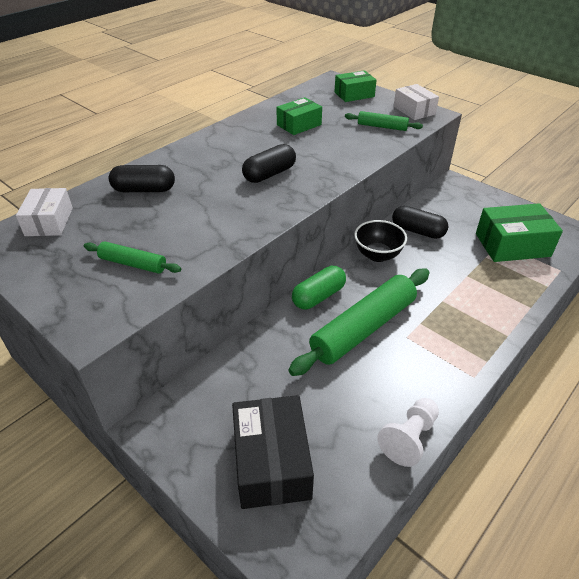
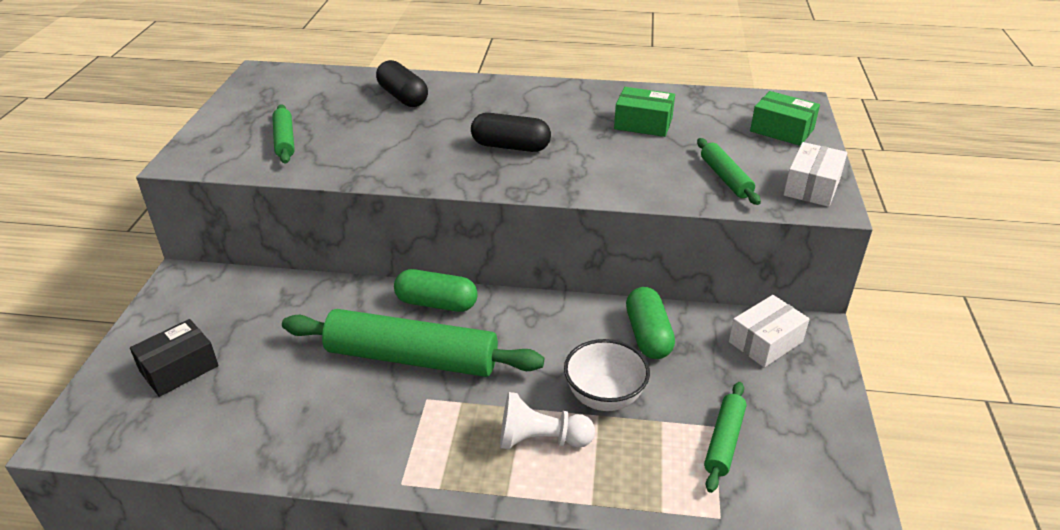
camera: 55 degrees right, 5 degrees down
white box [16,188,73,236] -> white box moved to [729,295,810,368]
black box [232,395,314,509] -> black box [130,319,219,397], size x0.64
black bowl [354,220,407,262] -> none
white pawn [378,398,439,467] -> white pawn moved to [500,392,595,449]
black capsule [392,206,448,239] -> green capsule [626,287,675,359]
green box [476,203,563,262] -> green rolling pin [704,382,746,493]
none -> white bowl [564,339,650,411]

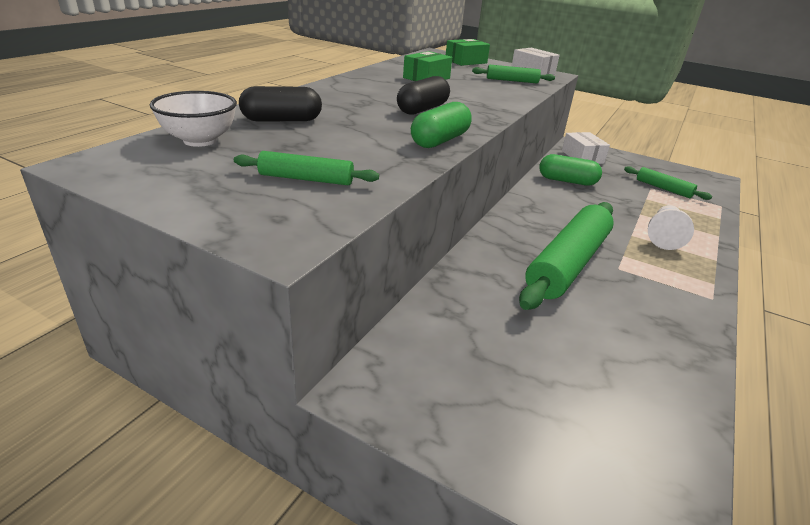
camera: 70 degrees left, 5 degrees down
black box [130,319,219,397] -> none
green capsule [394,269,478,312] -> green capsule moved to [411,102,472,148]
white bowl [564,339,650,411] -> white bowl moved to [150,91,237,147]

